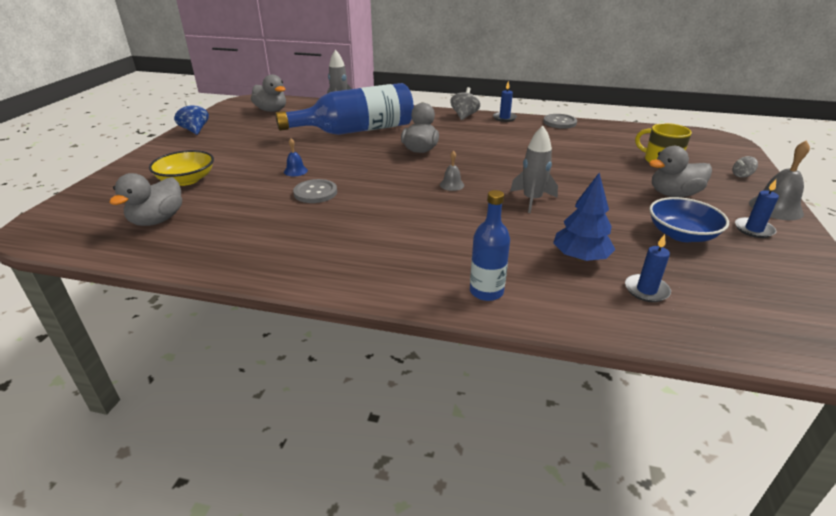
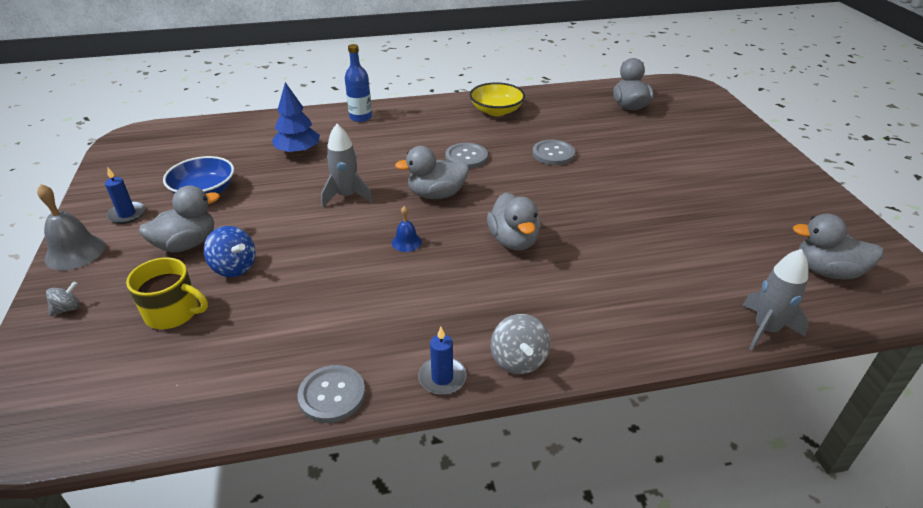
camera: 155 degrees right, 5 degrees up
yellow bowl [149,150,214,186] -> yellow bowl moved to [469,82,525,116]
blue spinning top [174,100,209,135] -> blue spinning top moved to [204,226,256,277]
blue bottle [275,83,414,135] -> none
blue bell [284,138,308,176] -> blue bell moved to [392,206,422,252]
grey bell [440,151,464,191] -> grey duck [395,146,469,199]
blue candle [625,234,671,302] -> none
none -> grey button [445,143,488,169]

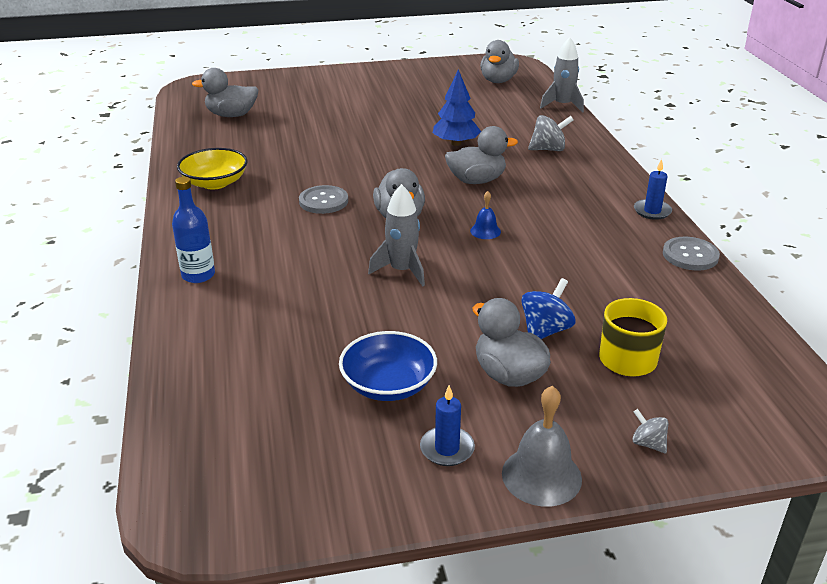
camera: 90 degrees left, 5 degrees down
blue tree [272,82,320,154] -> blue tree moved to [433,69,481,146]
grey spinning top [491,314,550,374] -> grey spinning top moved to [528,115,573,151]
grey button [532,140,575,165] -> none

